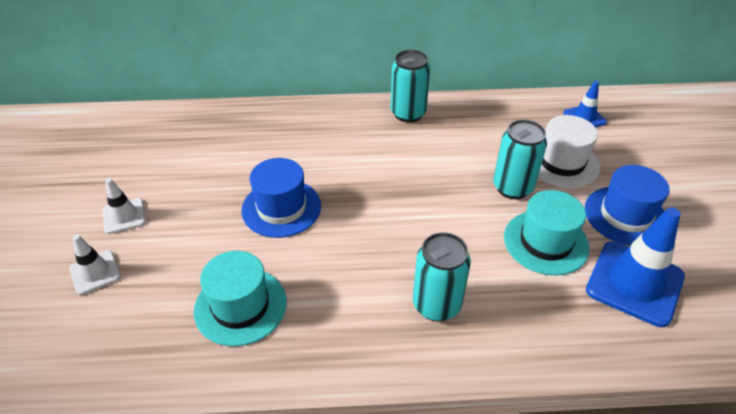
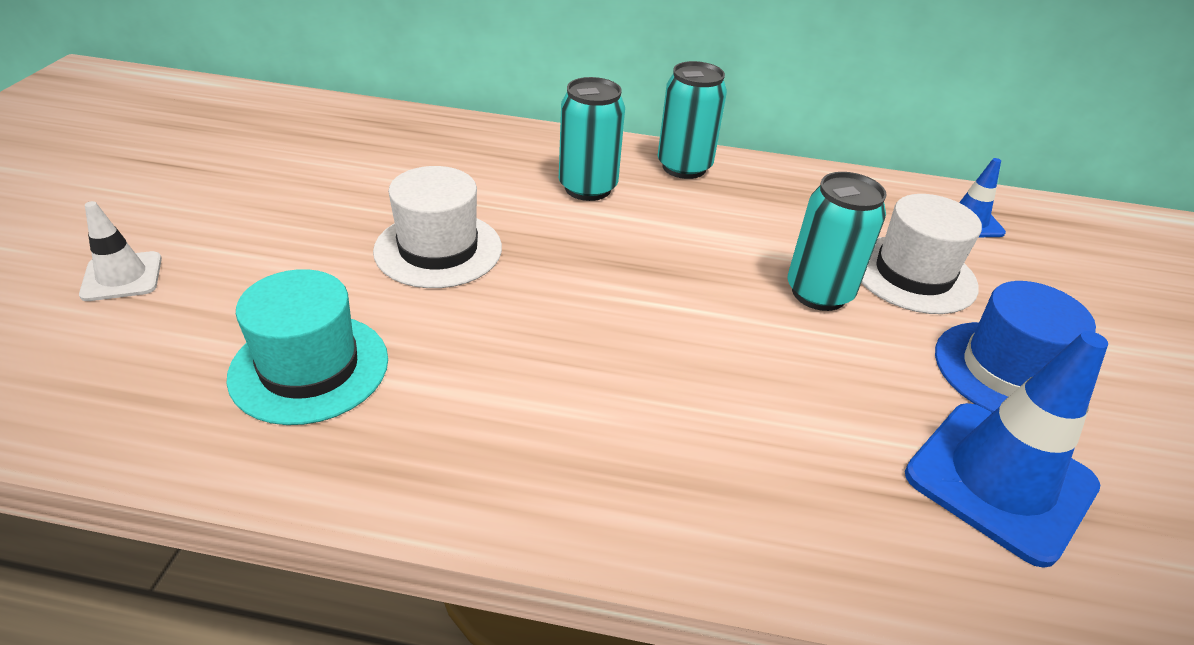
camera: 10 degrees right, 5 degrees down
white traffic cone [103,178,146,234] -> none
blue hat [242,158,321,238] -> white hat [373,166,502,288]
turquoise can [413,232,471,321] -> turquoise can moved to [559,77,625,201]
turquoise hat [504,190,589,275] -> none

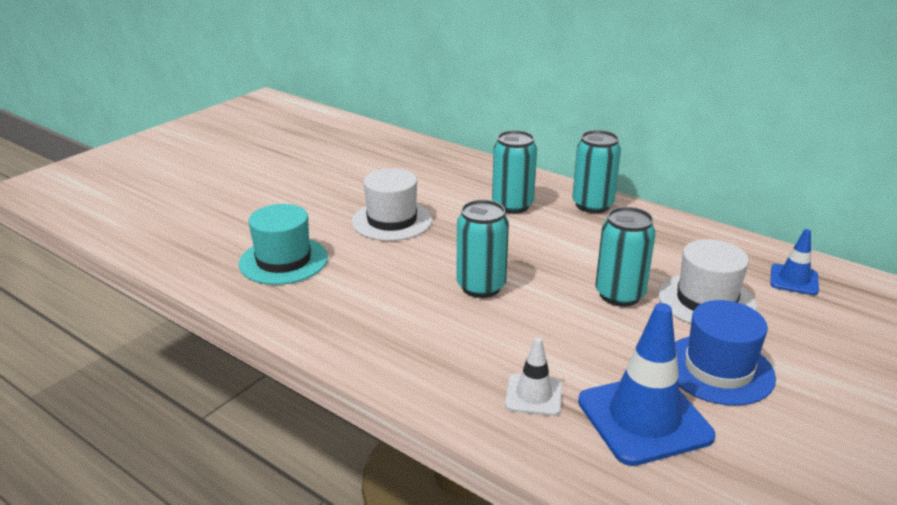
camera: 30 degrees right, 10 degrees down
white traffic cone [79,201,162,301] -> white traffic cone moved to [505,337,563,416]
none -> turquoise can [457,200,509,298]

